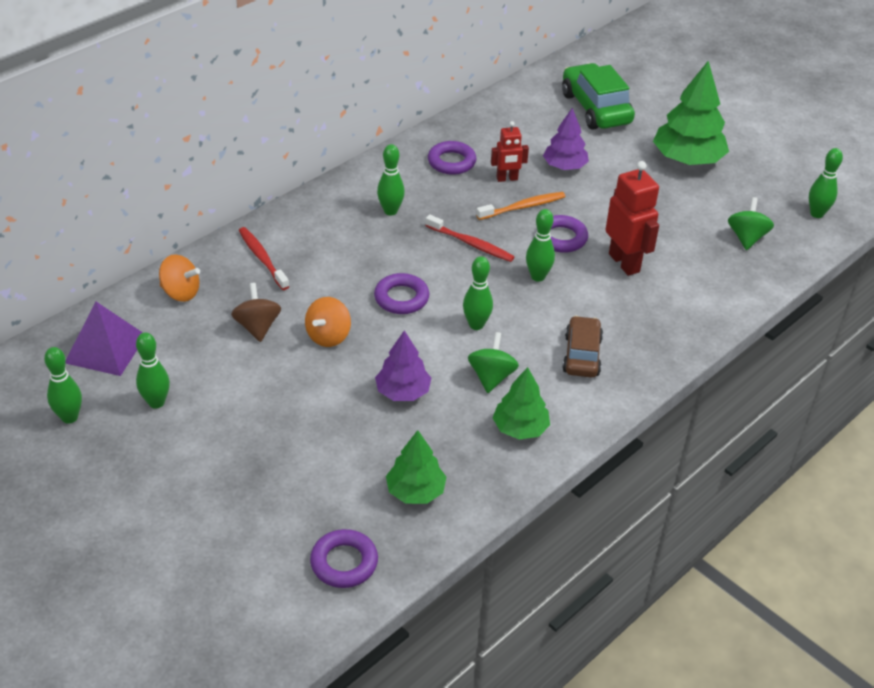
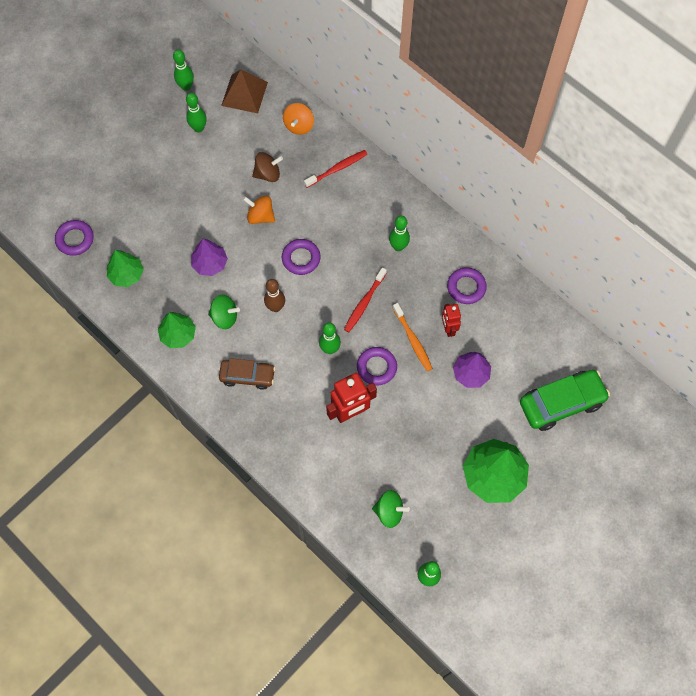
camera: 90 degrees right, 25 degrees up
purple pyramid [66,302,143,376] -> brown pyramid [221,70,268,113]
green bowling pin [463,256,493,330] -> brown bowling pin [264,279,285,312]

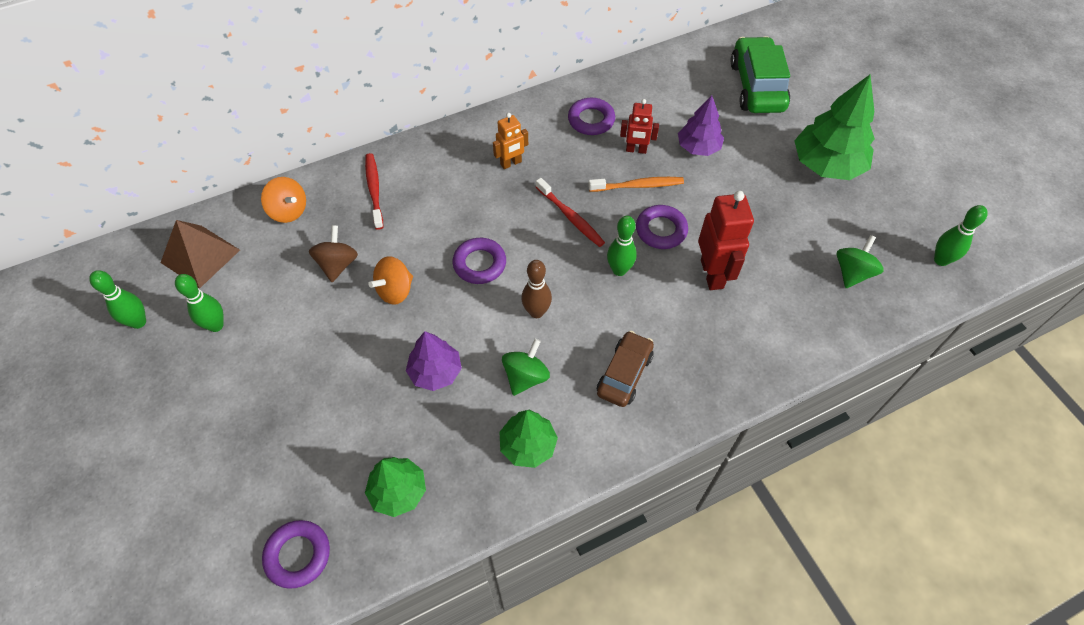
camera: 70 degrees left, 10 degrees down
green bowling pin [389,216,410,251] -> orange robot [493,113,528,169]

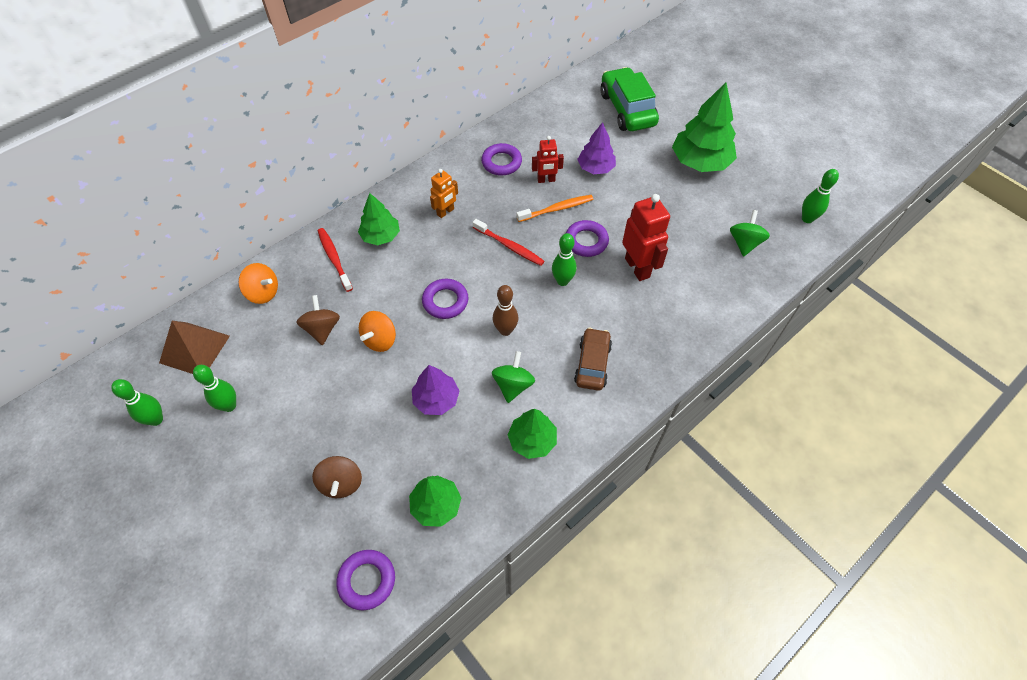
camera: 15 degrees left, 0 degrees up
none -> brown spinning top [312,456,362,498]
none -> green tree [358,193,400,245]

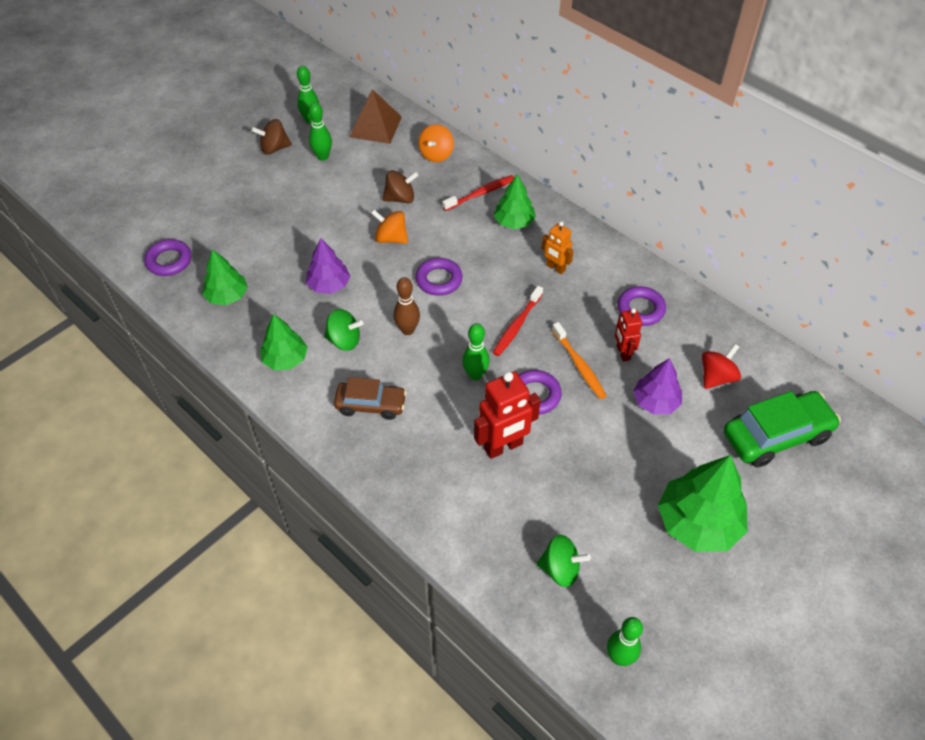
camera: 85 degrees right, 5 degrees down
brown spinning top [312,456,362,498] -> brown spinning top moved to [251,119,292,154]
none -> red spinning top [702,344,741,389]

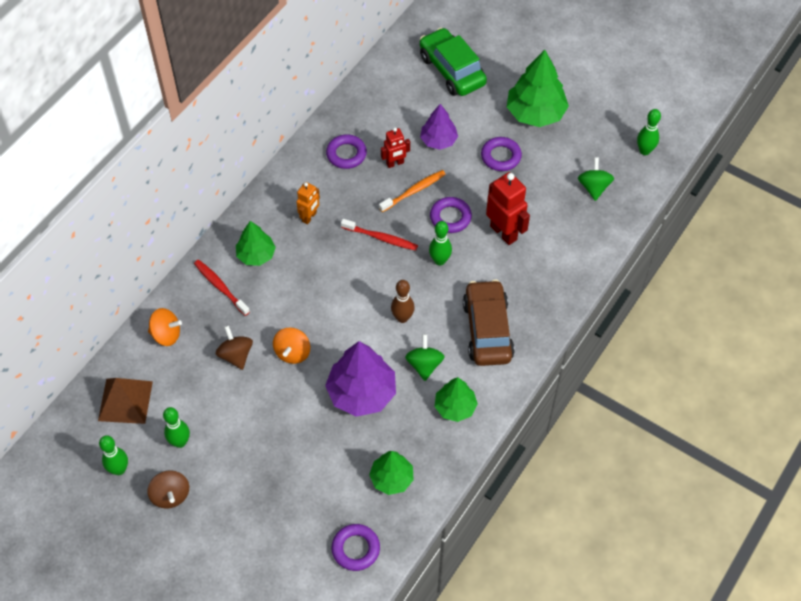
camera: 100 degrees left, 5 degrees up
purple tree [306,238,350,294] -> purple tree [325,341,396,417], size x1.65
brown car [334,377,407,420] -> brown car [463,279,515,366], size x1.55
purple ring [416,258,462,296] -> purple ring moved to [481,137,522,171]
red spinning top [702,344,741,389] -> none

